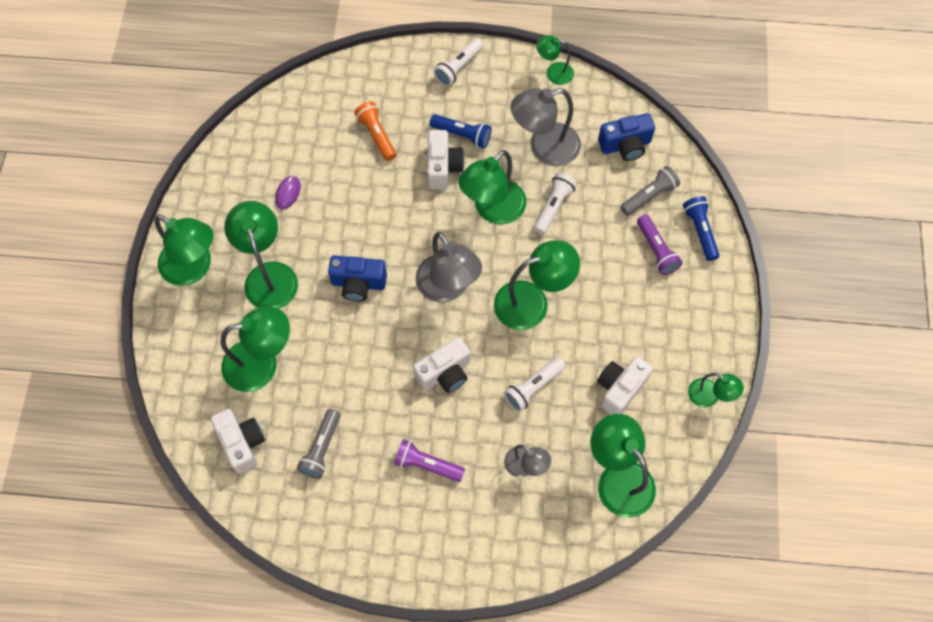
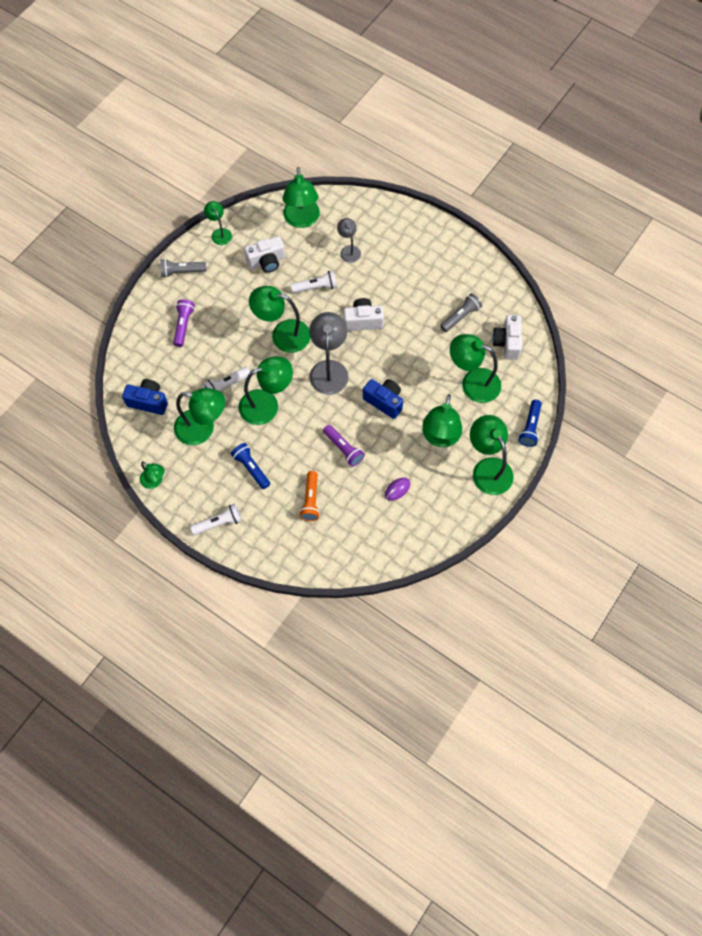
camera: 150 degrees left, 0 degrees up
purple flashlight [394,439,465,482] -> purple flashlight moved to [323,425,365,467]
white camera [427,130,465,189] -> none
grey lamp [510,88,581,166] -> green lamp [174,388,225,445]
grey flashlight [620,166,680,216] -> grey flashlight moved to [160,259,206,278]
blue flashlight [683,196,720,261] -> blue flashlight moved to [518,400,542,447]

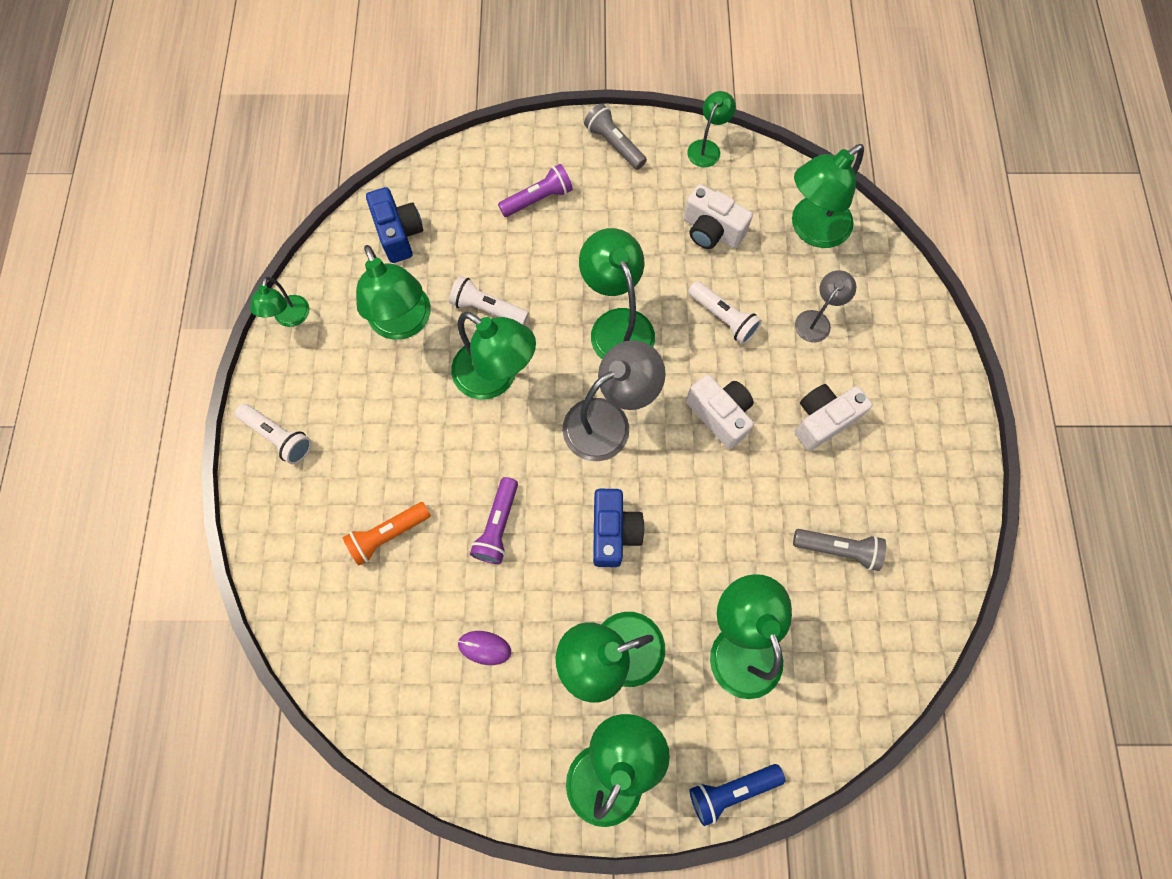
camera: 55 degrees right, 5 degrees up
blue flashlight [231,443,270,489] -> none
white camera [492,315,522,360] -> white camera moved to [795,384,873,451]

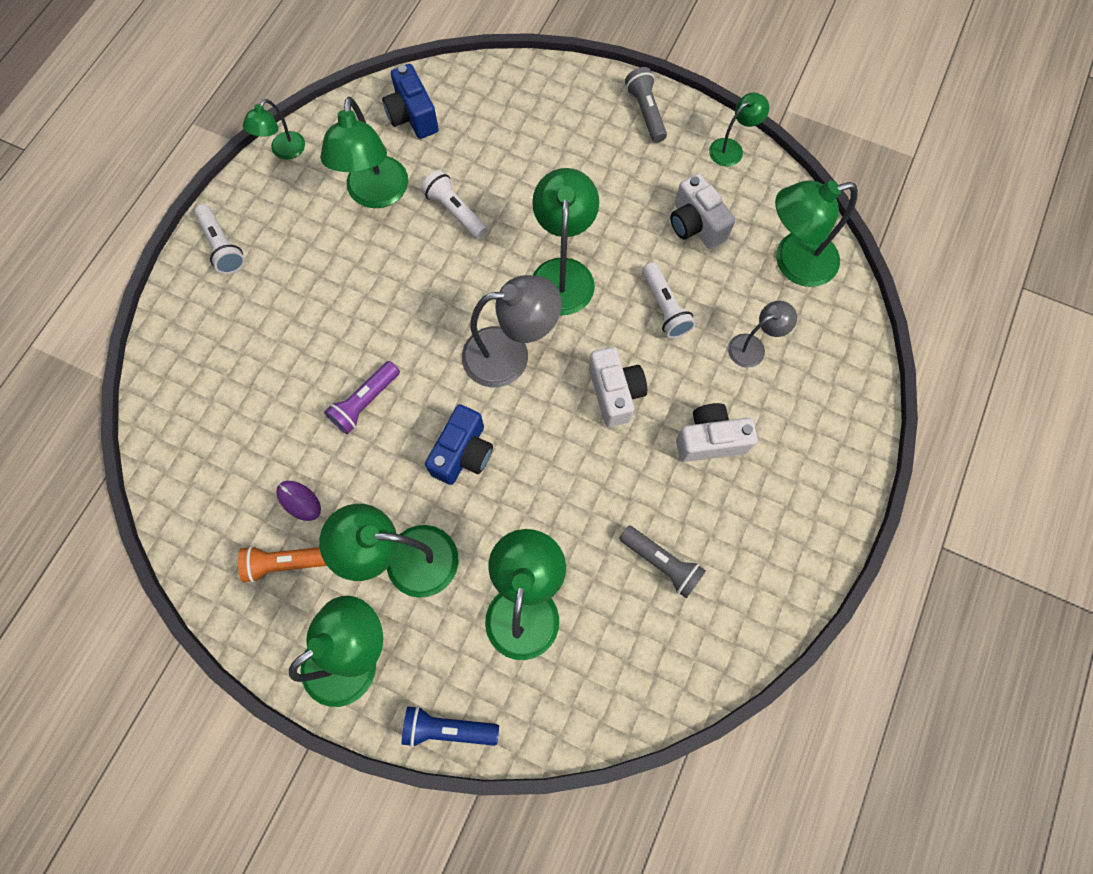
camera: 25 degrees right, 0 degrees up
orange flashlight [342,502,431,566] -> orange flashlight moved to [238,546,327,583]
blue camera [366,187,423,263] -> blue camera turned 150 degrees clockwise [382,64,439,139]
green lamp [451,312,536,400] -> none
purple flashlight [498,164,573,217] -> none

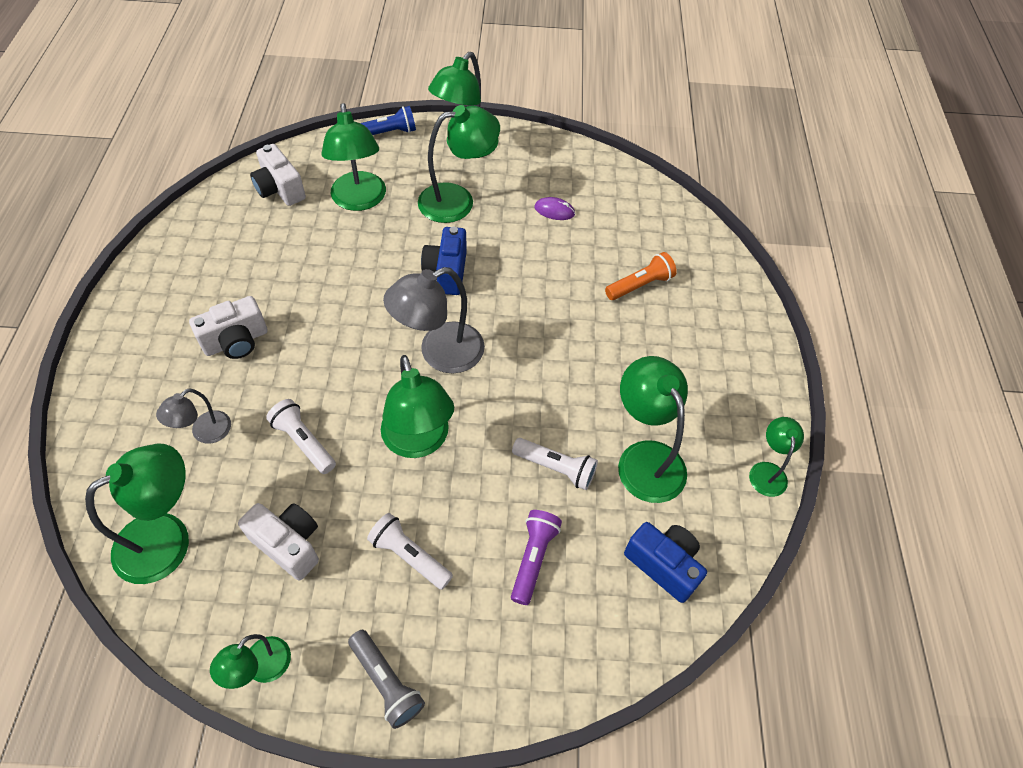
camera: 155 degrees right, 15 degrees down
white flashlight [194,204,245,274] -> white flashlight moved to [367,513,453,590]
orange flashlight [238,546,327,583] -> orange flashlight moved to [605,252,677,300]
purple flashlight [324,361,400,434] -> purple flashlight moved to [511,510,562,605]
white camera [589,347,647,427] -> white camera moved to [250,144,306,206]
grey flashlight [619,526,706,599] -> none

